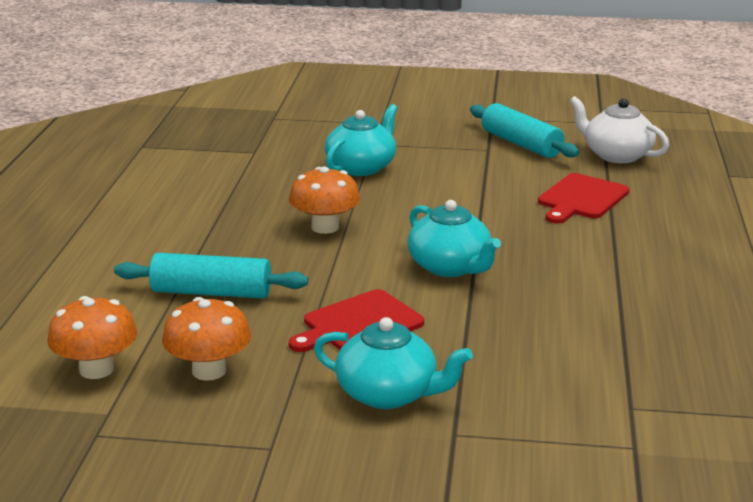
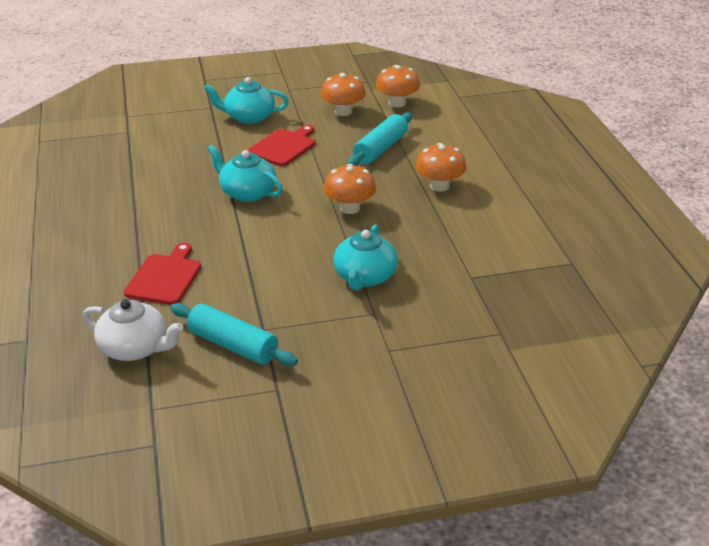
camera: 160 degrees right, 10 degrees up
turquoise rolling pin [114,253,308,299] -> turquoise rolling pin turned 45 degrees counterclockwise [347,113,412,166]
none -> orange mushroom [415,143,466,192]

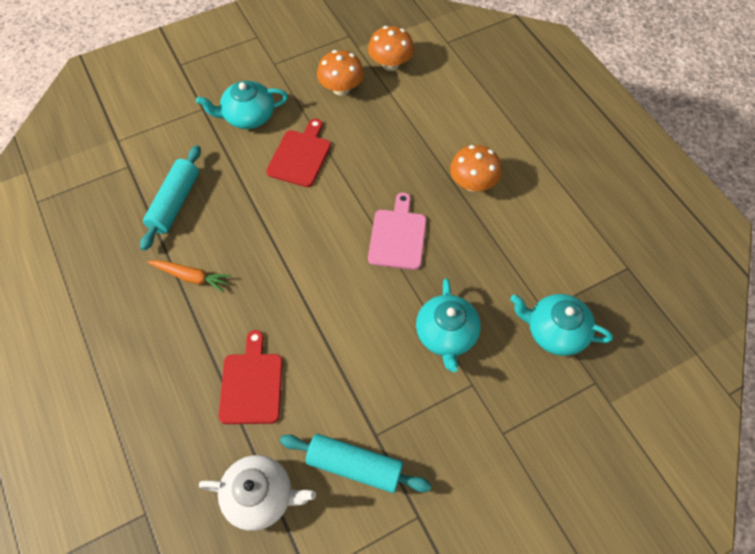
camera: 15 degrees left, 25 degrees up
turquoise teapot [207,145,283,202] -> turquoise teapot moved to [510,294,613,356]
orange mushroom [324,164,376,214] -> pink cutting board [368,192,426,270]
turquoise rolling pin [347,113,412,166] -> turquoise rolling pin moved to [140,145,201,251]
none -> orange carrot [147,260,231,292]

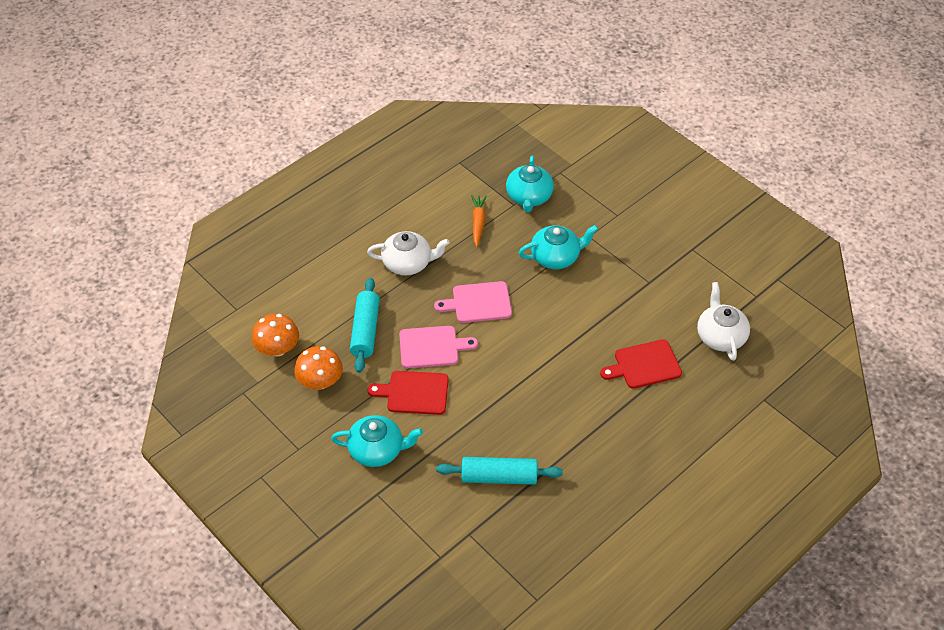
camera: 105 degrees left, 10 degrees down
orange carrot [147,260,231,292] -> orange carrot moved to [471,195,487,247]
turquoise teapot [196,81,288,129] -> turquoise teapot turned 60 degrees counterclockwise [331,415,423,467]
turquoise rolling pin [280,434,431,493] -> turquoise rolling pin moved to [350,278,380,373]
orange mushroom [450,145,502,192] -> white teapot [367,231,450,275]
none -> pink cutting board [399,326,478,368]

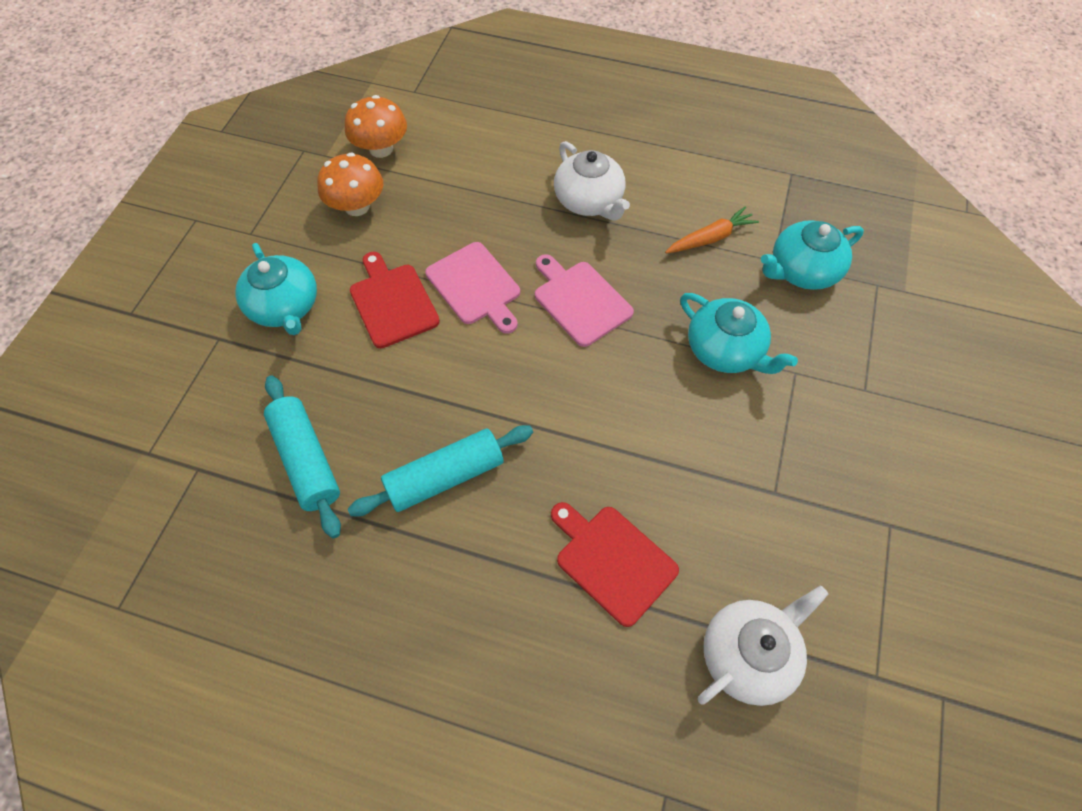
camera: 60 degrees right, 10 degrees up
turquoise rolling pin [350,278,380,373] -> turquoise rolling pin moved to [348,425,533,516]

